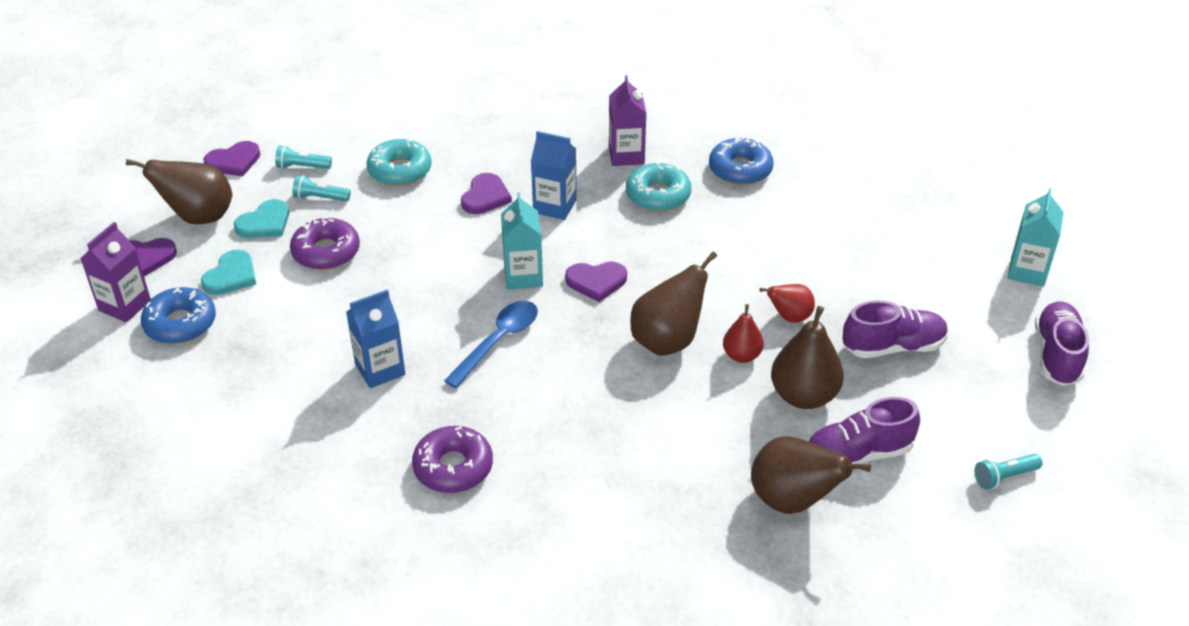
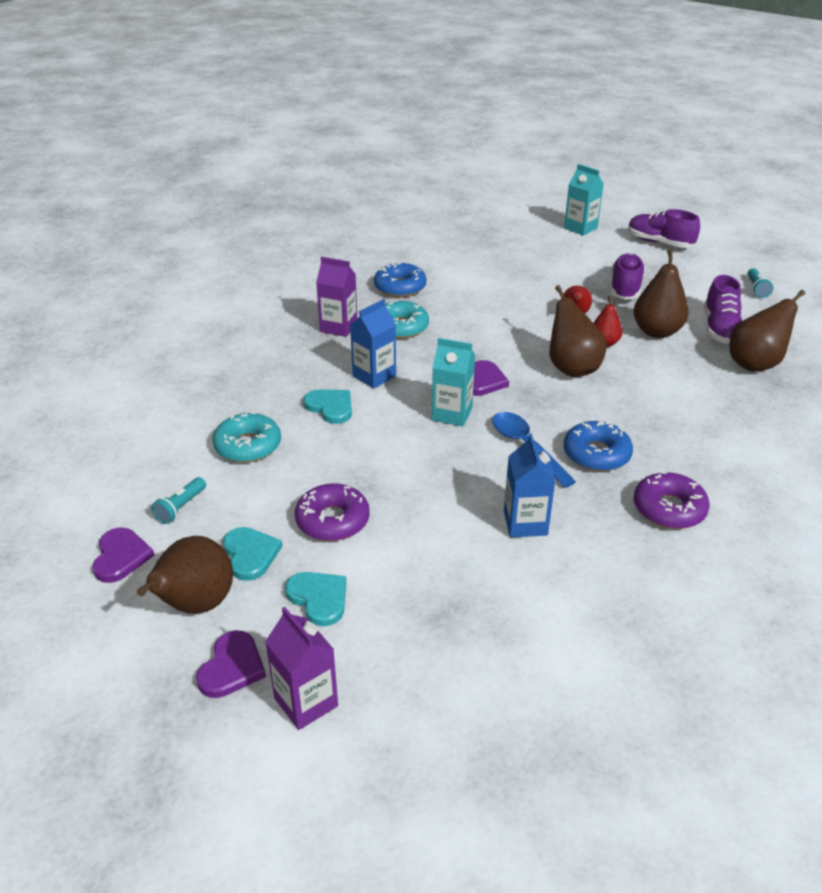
camera: 65 degrees left, 5 degrees down
blue donut [141,287,216,344] -> blue donut moved to [563,420,633,471]
turquoise flashlight [292,175,351,202] -> none
purple heart [461,173,512,214] -> turquoise heart [303,389,352,424]

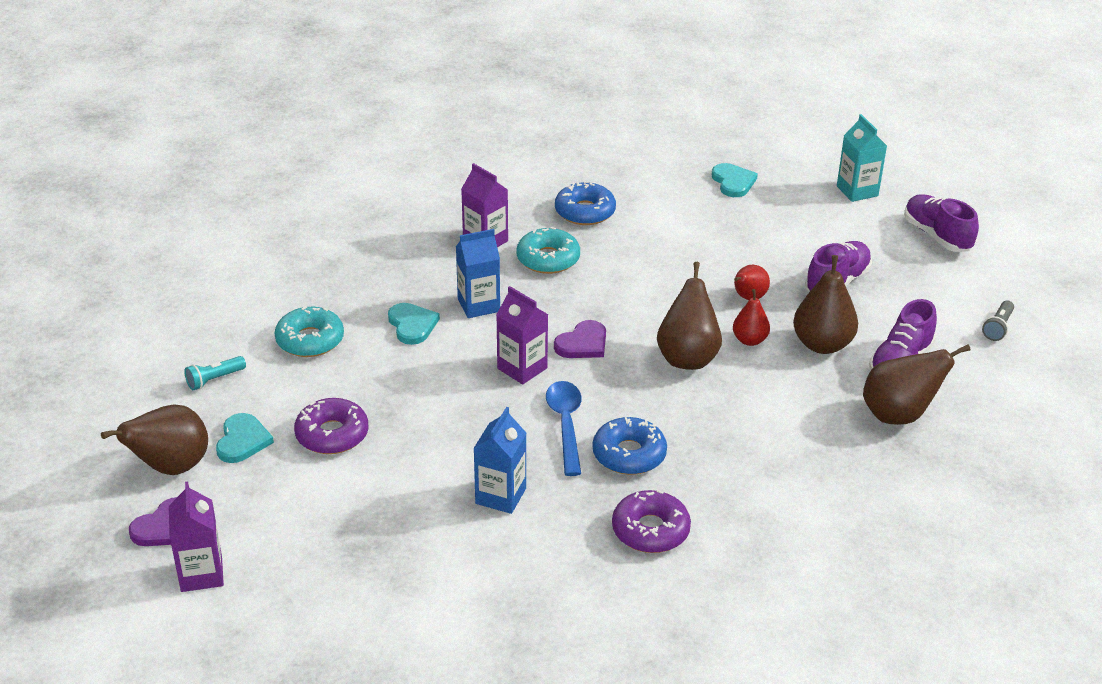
camera: 25 degrees right, 0 degrees up
purple heart [92,527,154,583] -> none
turquoise heart [285,572,346,626] -> turquoise heart moved to [712,163,758,197]
turquoise carton [432,338,475,426] -> purple carton [496,286,548,384]
turquoise flashlight [747,268,774,298] -> grey flashlight [982,301,1014,341]

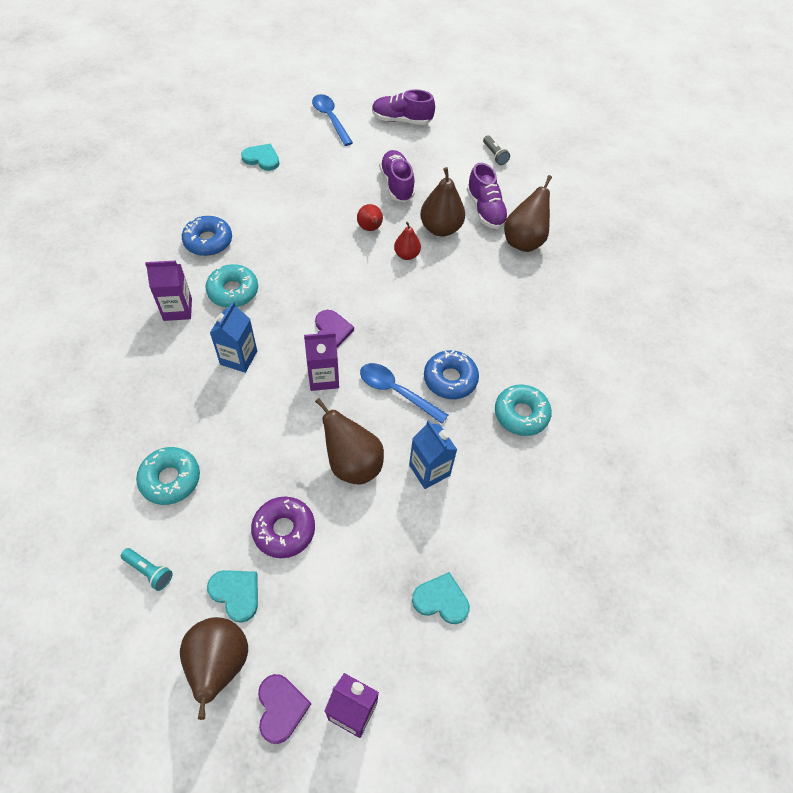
camera: 55 degrees left, 20 degrees up
turquoise flashlight [184,356,246,390] -> turquoise flashlight turned 60 degrees counterclockwise [121,548,173,591]
turquoise heart [388,303,440,345] -> turquoise heart moved to [412,572,470,624]
purple donut [612,490,691,553] -> turquoise donut [495,384,552,436]
brown pear [657,262,722,370] -> brown pear moved to [315,398,384,485]
turquoise carton [837,114,887,202] -> blue spoon [312,94,353,146]

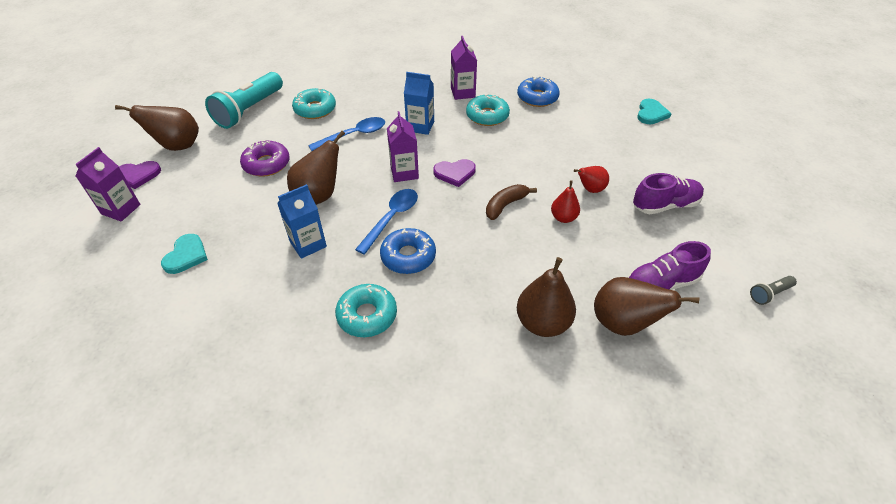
camera: 90 degrees right, 10 degrees down
turquoise flashlight [121,548,173,591] -> turquoise flashlight [205,72,283,129], size x2.27
turquoise heart [207,570,258,623] -> none
blue spoon [312,94,353,146] -> blue spoon moved to [308,117,385,151]
purple shoe [372,89,435,125] -> none
brown pear [420,167,465,237] -> brown pear moved to [517,257,576,337]
none -> brown banana [486,184,537,220]

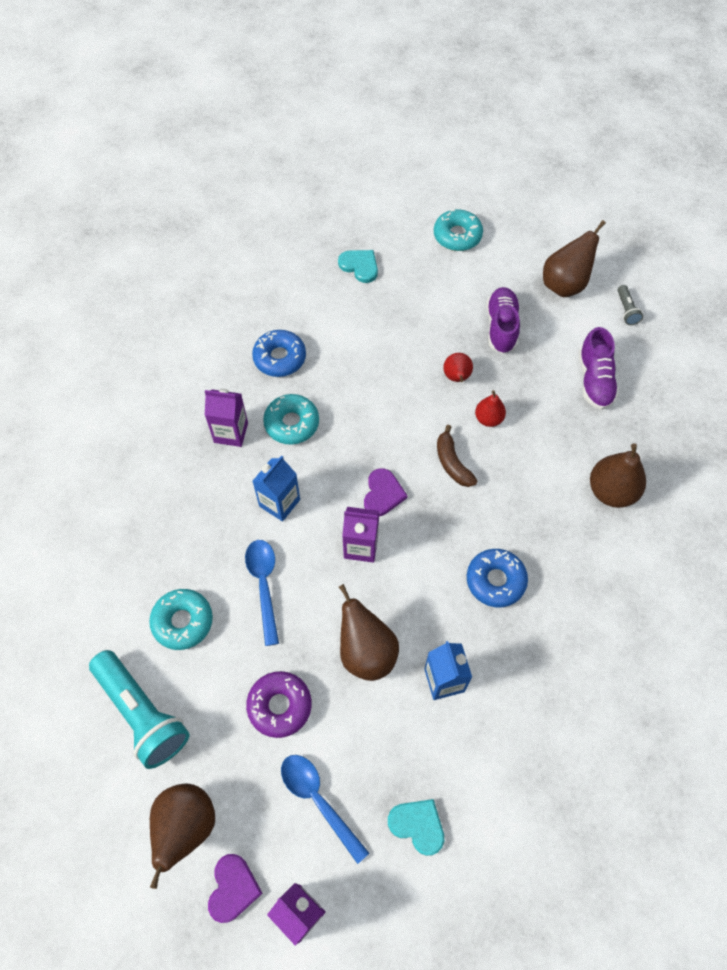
camera: 70 degrees left, 15 degrees up
turquoise donut [335,284,397,337] -> turquoise donut moved to [434,210,483,251]
blue spoon [355,189,418,255] -> blue spoon moved to [281,755,369,864]
brown pear [594,277,699,336] -> brown pear moved to [543,220,606,297]

